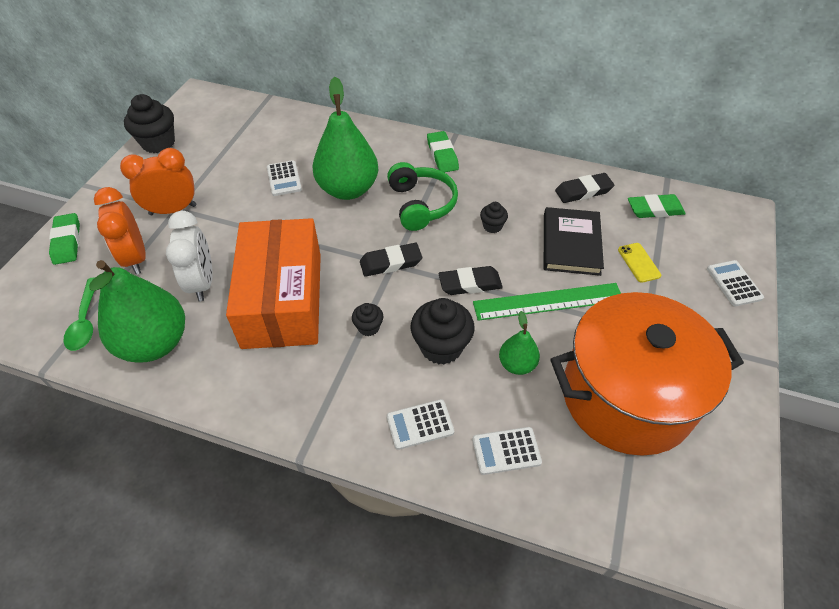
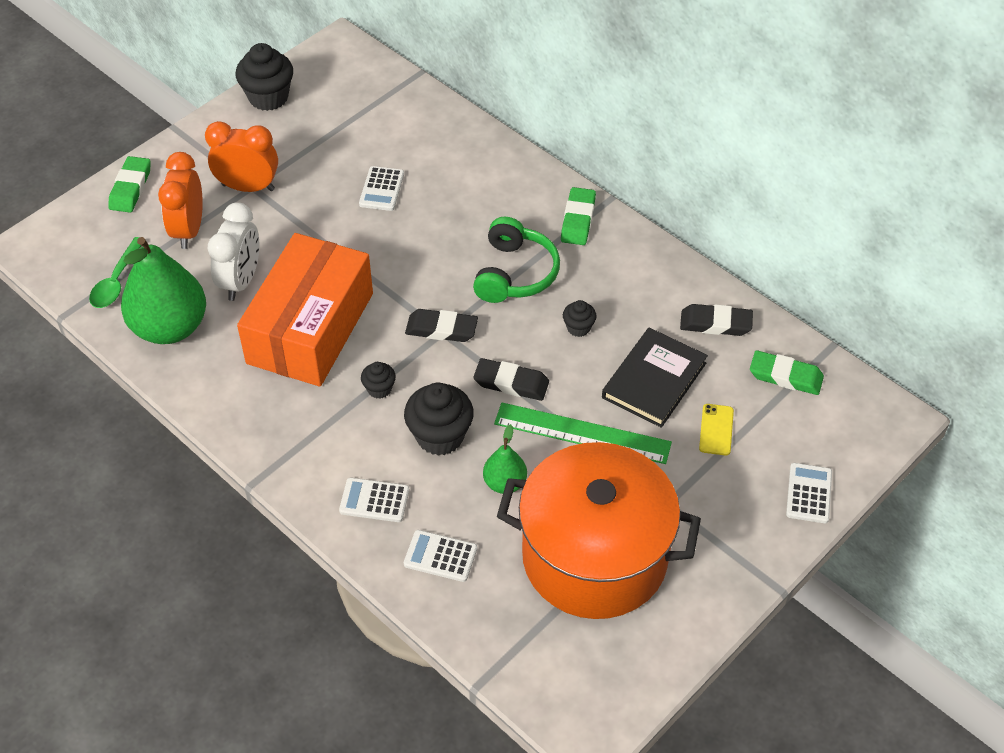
camera: 25 degrees right, 0 degrees up
green pear [313,77,378,200] -> none

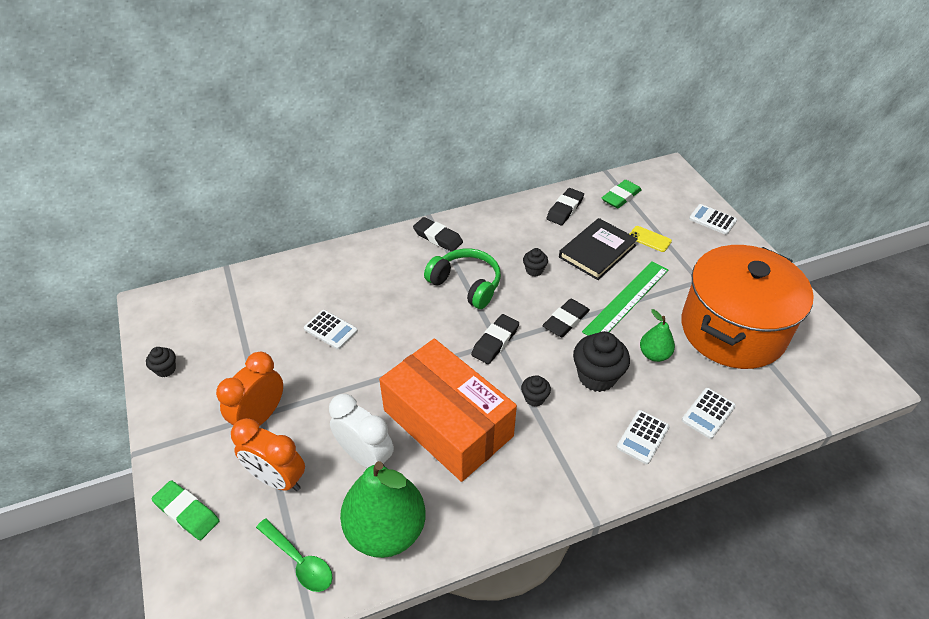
camera: 65 degrees left, 5 degrees down
black cupcake [236,43,293,111] -> black cupcake [146,347,176,377], size x0.52
green eraser [561,187,596,245] -> black eraser [413,217,463,252]
black book [602,327,708,428] -> black book turned 75 degrees clockwise [559,218,638,280]

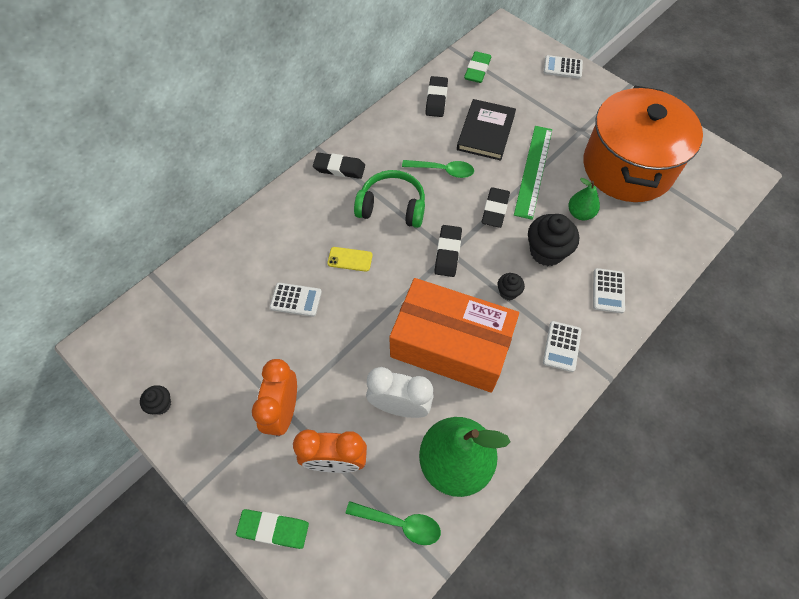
camera: 25 degrees left, 15 degrees up
black cupcake [523,248,548,276] -> green spoon [402,160,474,178]
yellow phone [630,226,672,252] -> yellow phone moved to [327,247,373,272]
white calculator [682,388,736,439] -> white calculator moved to [543,321,582,372]

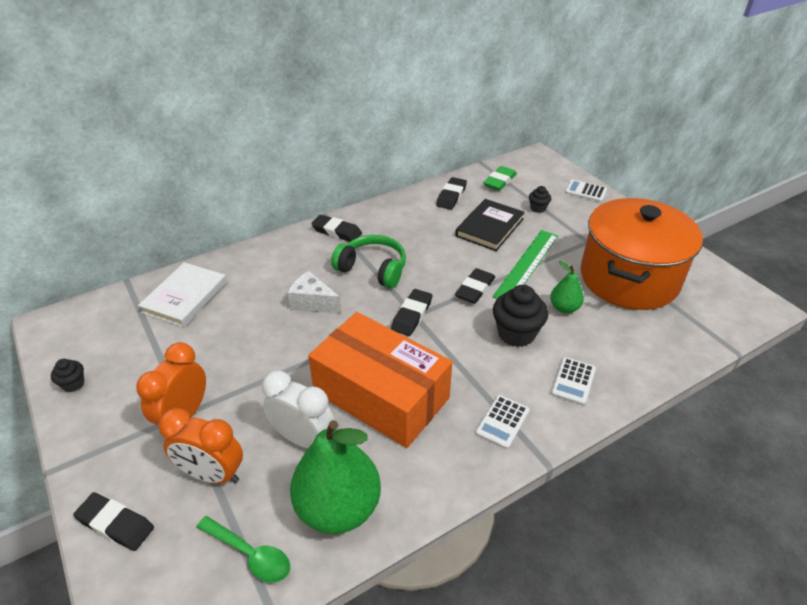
camera: 15 degrees right, 20 degrees down
green eraser [236,509,309,549] -> black eraser [73,492,154,551]
white calculator [270,283,322,317] -> none
yellow phone [327,247,373,272] -> white cheese [288,271,341,313]
green spoon [402,160,474,178] -> none
black cupcake [498,273,525,300] -> black cupcake moved to [529,186,551,213]
none -> white book [138,262,227,327]

